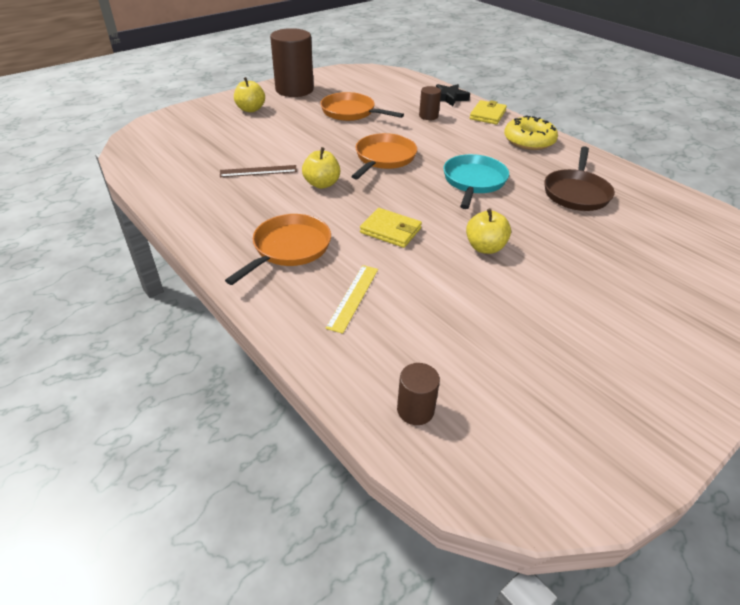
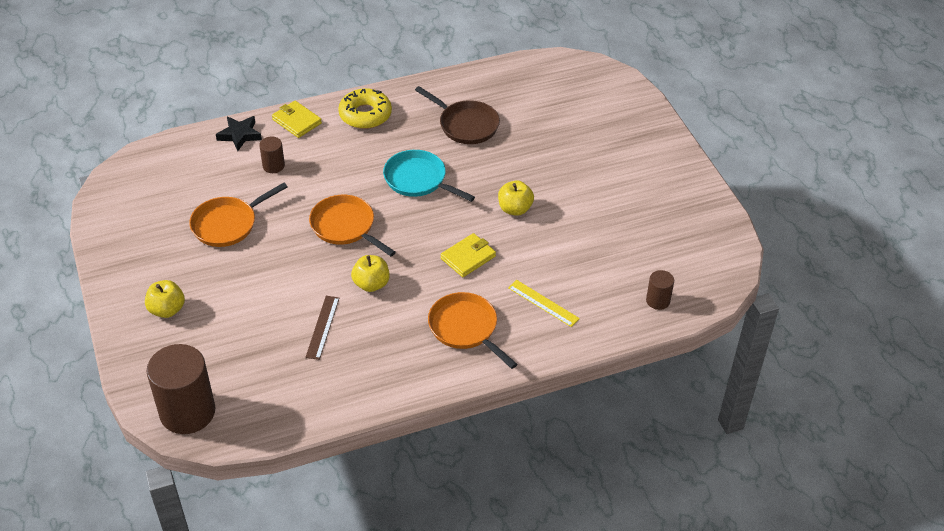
camera: 70 degrees left, 5 degrees up
brown cylinder [270,28,314,97] -> brown cylinder moved to [147,344,215,434]

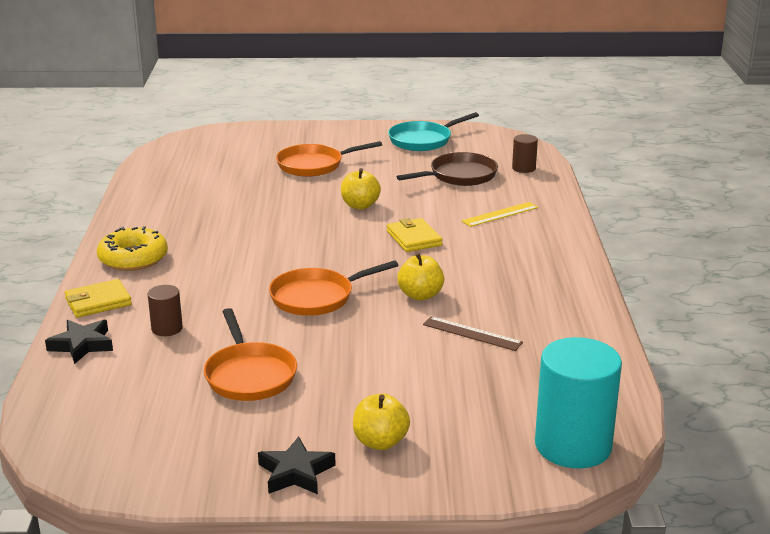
camera: 70 degrees left, 20 degrees down
brown cylinder [147,344,215,434] -> turquoise cylinder [535,337,622,468]
turquoise pan [383,150,475,202] -> turquoise pan moved to [388,112,479,151]
brown pan [415,86,500,144] -> brown pan moved to [396,152,498,186]
orange pan [428,292,518,369] -> orange pan moved to [276,141,382,177]
none -> black star [258,436,335,494]

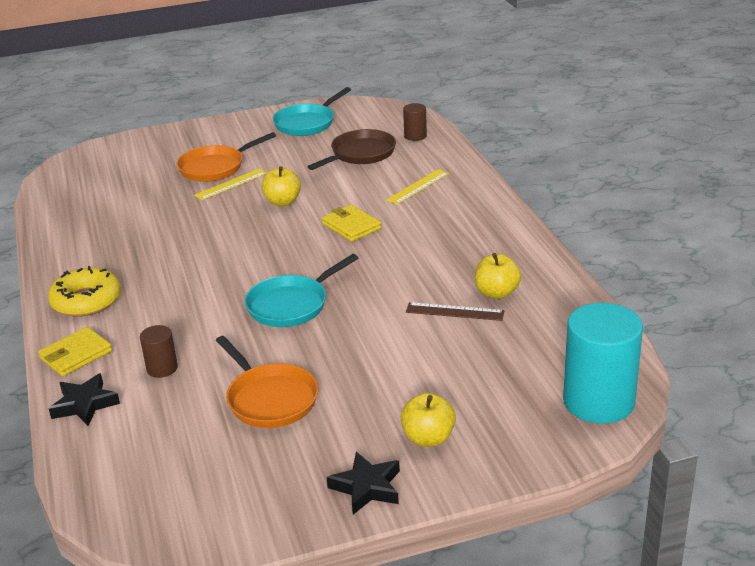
camera: 15 degrees left, 5 degrees up
orange pan [269,260,399,316] -> turquoise pan [245,254,358,327]
yellow apple [397,253,444,301] -> yellow apple moved to [475,253,521,299]
none -> yellow ruler [194,169,267,200]

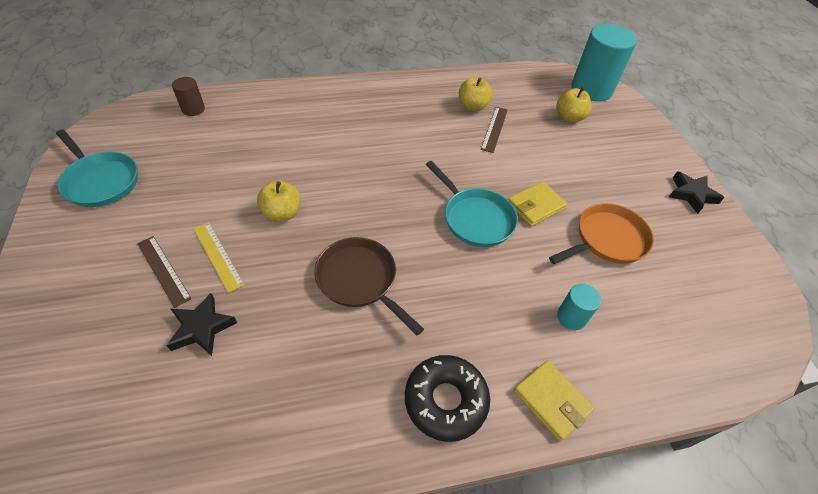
camera: 90 degrees left, 20 degrees up
yellow donut [48,266,121,317] -> black donut [405,355,490,442]
black star [49,373,120,426] -> black star moved to [166,293,237,356]
brown cylinder [140,325,178,378] -> turquoise cylinder [557,284,601,330]
orange pan [176,132,276,182] -> brown ruler [137,236,192,308]
brown pan [308,129,396,170] -> brown pan moved to [314,237,424,335]
yellow wallet [322,205,381,242] -> yellow wallet moved to [508,181,567,226]
yellow ruler [386,169,449,204] -> none
yellow apple [401,393,456,447] -> yellow apple moved to [556,87,591,122]

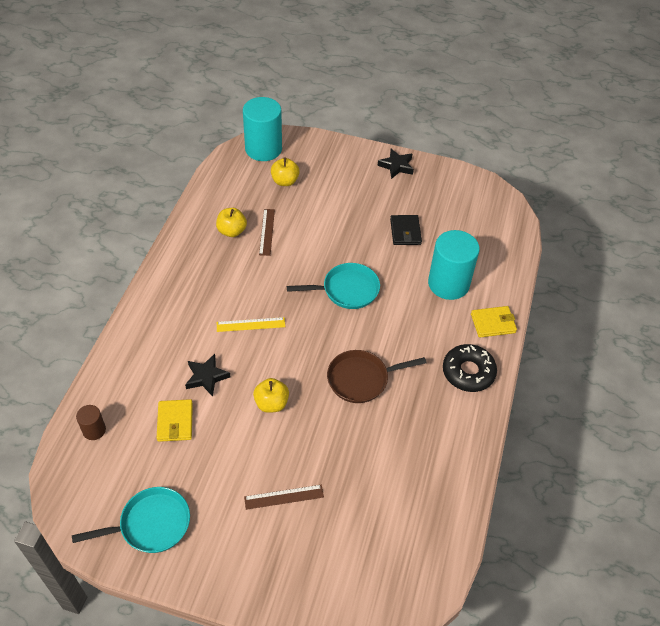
camera: 60 degrees left, 0 degrees up
black star [166,293,237,356] -> black star moved to [185,354,231,397]
yellow ruler [194,222,244,293] -> yellow ruler moved to [217,317,285,332]
brown ruler [481,107,508,153] -> brown ruler turned 45 degrees clockwise [259,209,275,256]
yellow wallet [508,181,567,226] -> yellow wallet moved to [157,399,193,442]
orange pan [549,203,654,264] -> black wallet [390,215,422,245]
turquoise cylinder [557,284,601,330] -> turquoise cylinder [428,230,480,300], size x2.11

